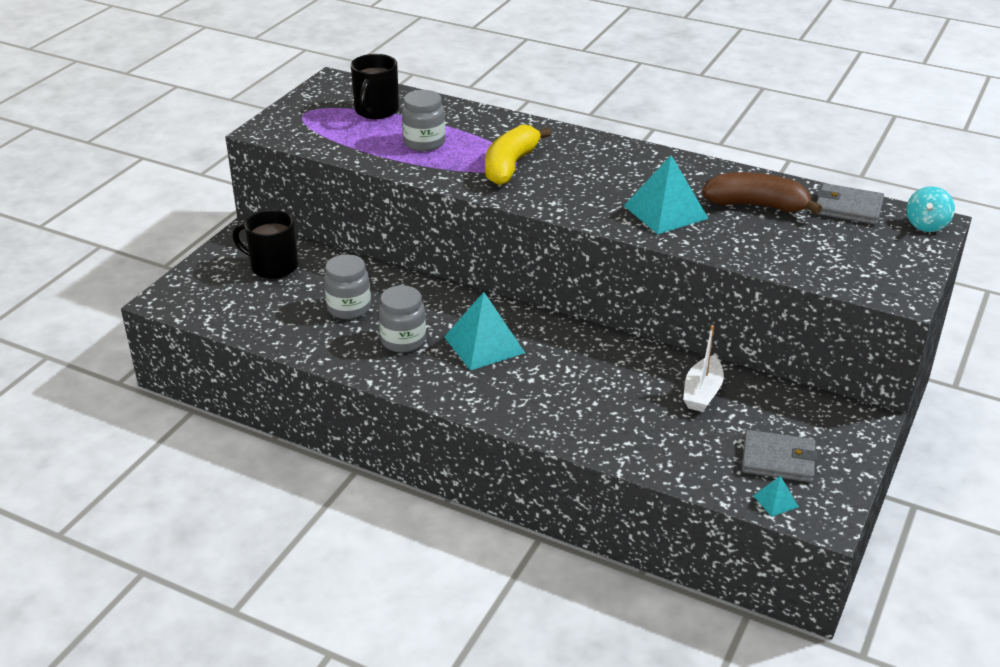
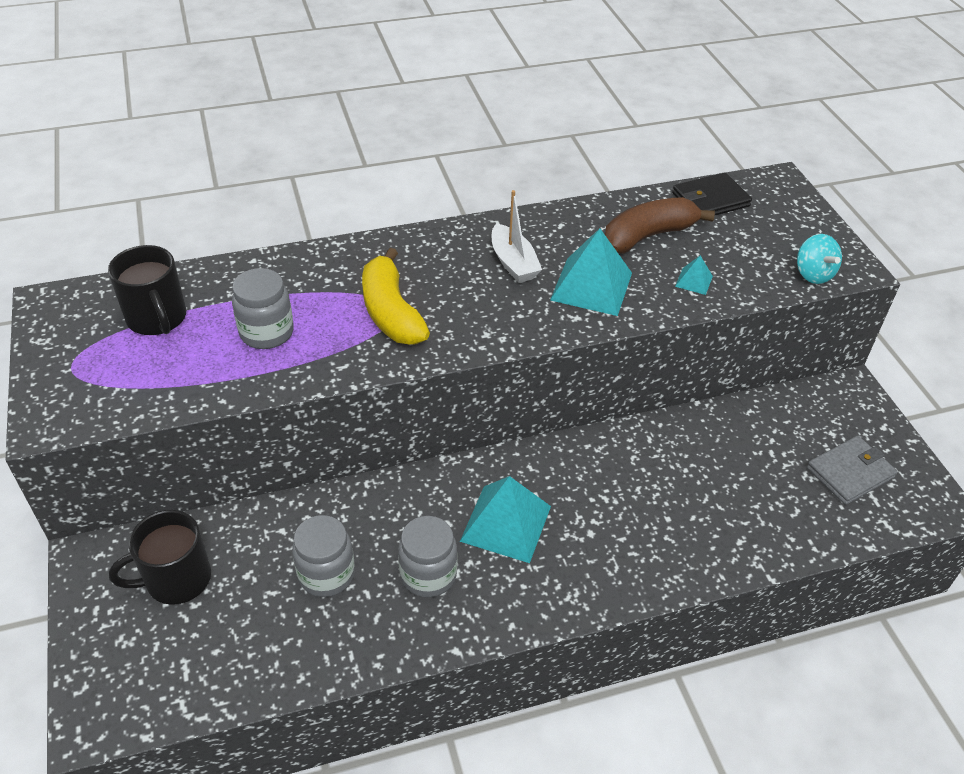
camera: 45 degrees left, 10 degrees up
white boat [683,325,724,412] -> white boat moved to [492,190,542,283]
turquoise pyramid [753,476,799,517] -> turquoise pyramid moved to [675,255,713,295]
grey wallet [817,183,884,225] -> black wallet [672,172,752,215]
turquoise spinning top [906,186,955,232] -> turquoise spinning top moved to [797,234,842,284]

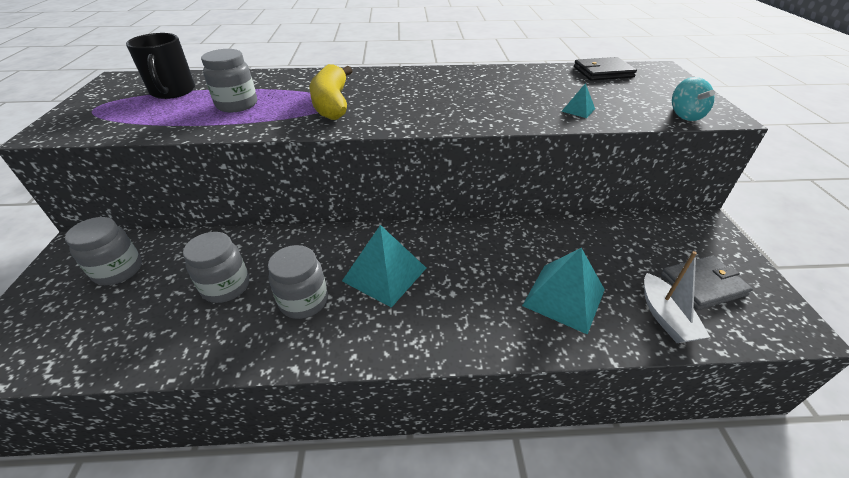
camera: 15 degrees right, 5 degrees down
black mug [109,510,211,605] -> grey jar [65,217,142,285]
white boat [492,190,542,283] -> white boat moved to [644,251,710,343]
turquoise pyramid [550,228,632,316] -> turquoise pyramid moved to [522,248,605,335]
brown banana [605,197,715,254] -> none

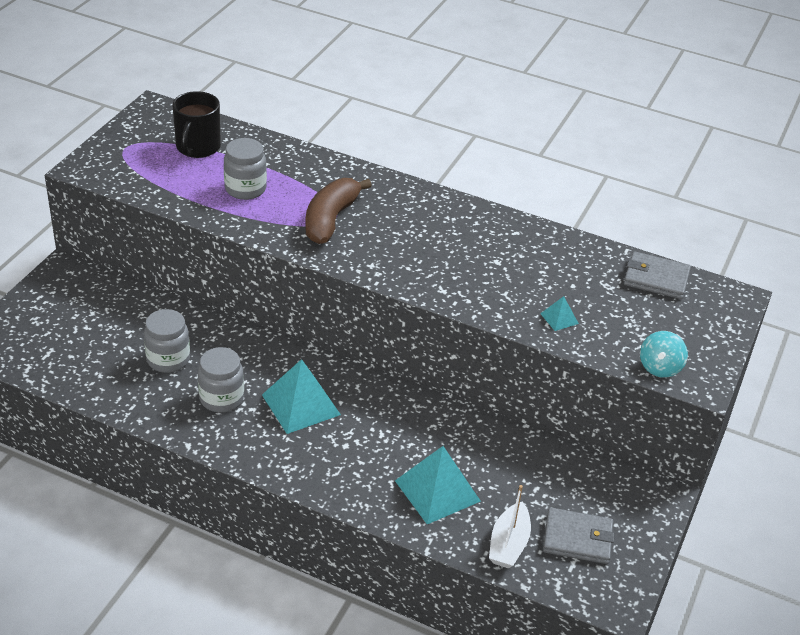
camera: 25 degrees right, 0 degrees up
grey jar [65,217,142,285] -> none
yellow banana [310,64,352,120] -> brown banana [305,178,372,244]
black wallet [574,57,637,80] -> grey wallet [624,251,691,299]

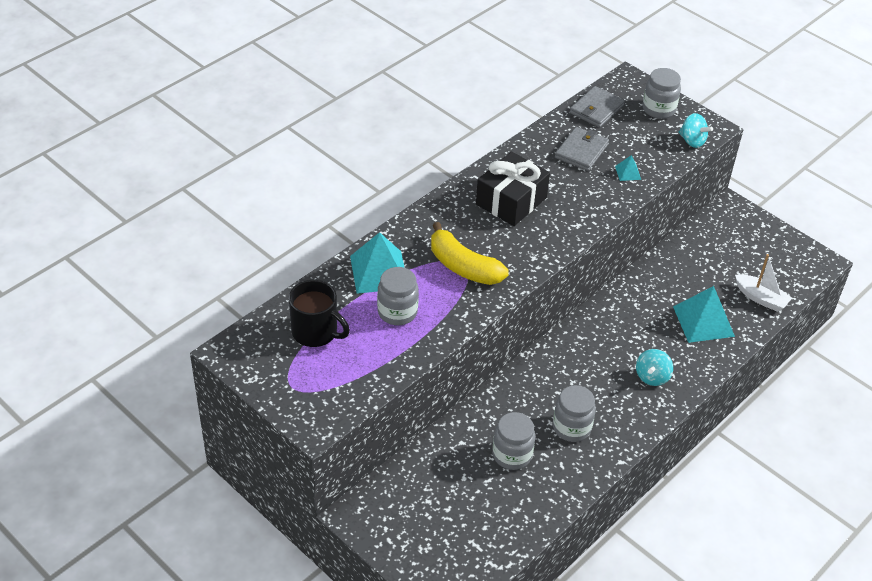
camera: 70 degrees left, 5 degrees up
turquoise pyramid [262,359,341,434] -> turquoise pyramid moved to [350,232,405,294]
brown banana [305,178,372,244] -> yellow banana [431,222,509,285]
grey wallet [543,507,615,564] -> grey wallet moved to [555,127,609,171]
none -> black gift [476,151,550,226]
none -> turquoise spinning top [636,349,673,386]
none -> grey jar [643,68,681,119]

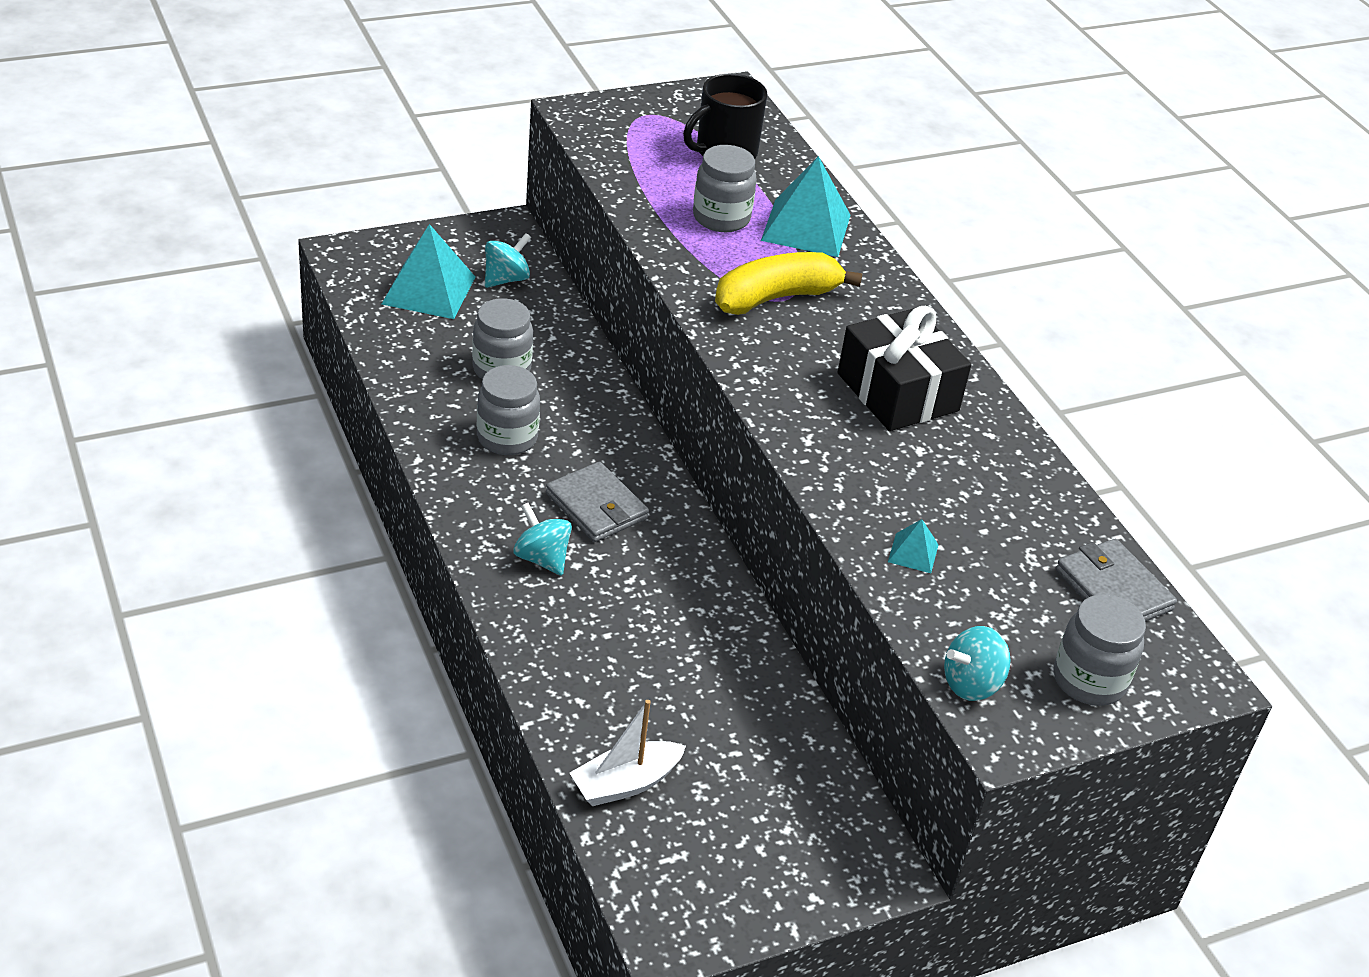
camera: 110 degrees right, 5 degrees down
grey wallet [555,127,609,171] -> grey wallet moved to [546,462,649,542]
turquoise pyramid [673,286,735,343] -> turquoise pyramid moved to [382,224,475,319]
none -> turquoise spinning top [485,233,531,288]

